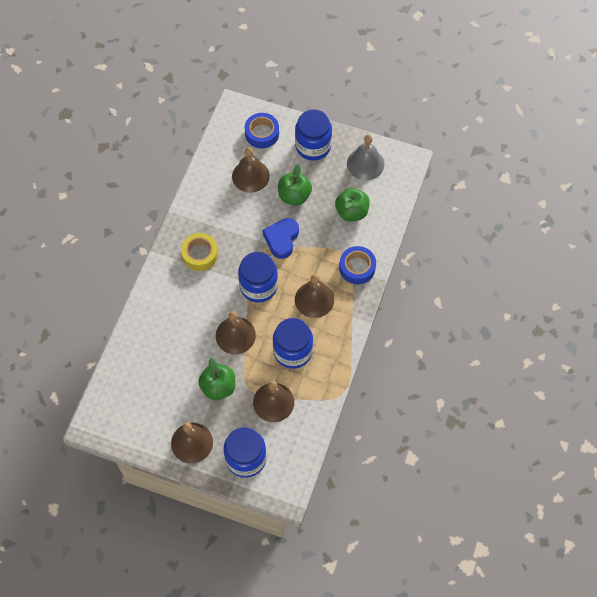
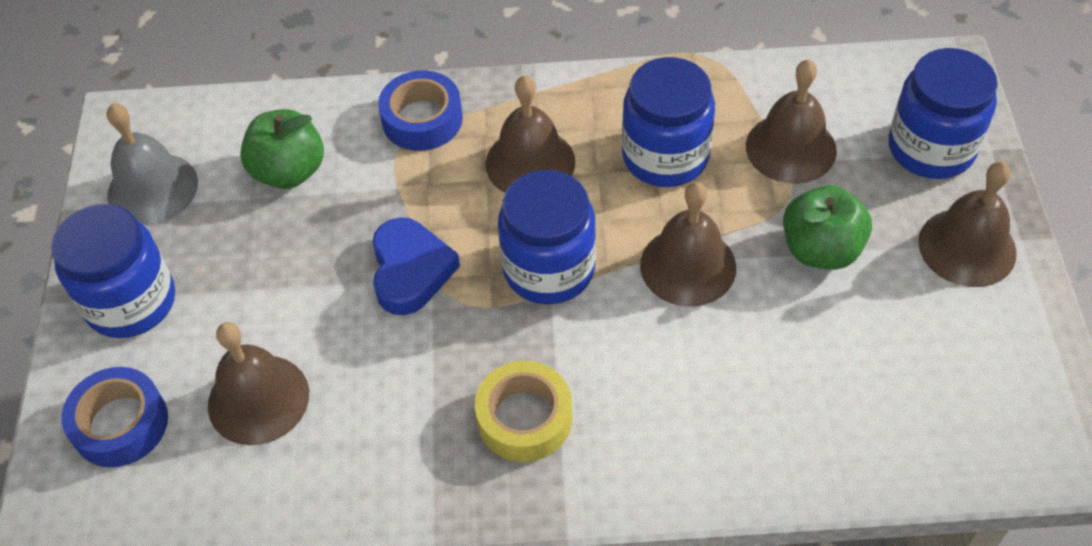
camera: 110 degrees left, 10 degrees down
blue heart [263,218,299,259] -> blue heart turned 90 degrees counterclockwise [372,217,460,315]
green apple [278,164,312,205] -> none

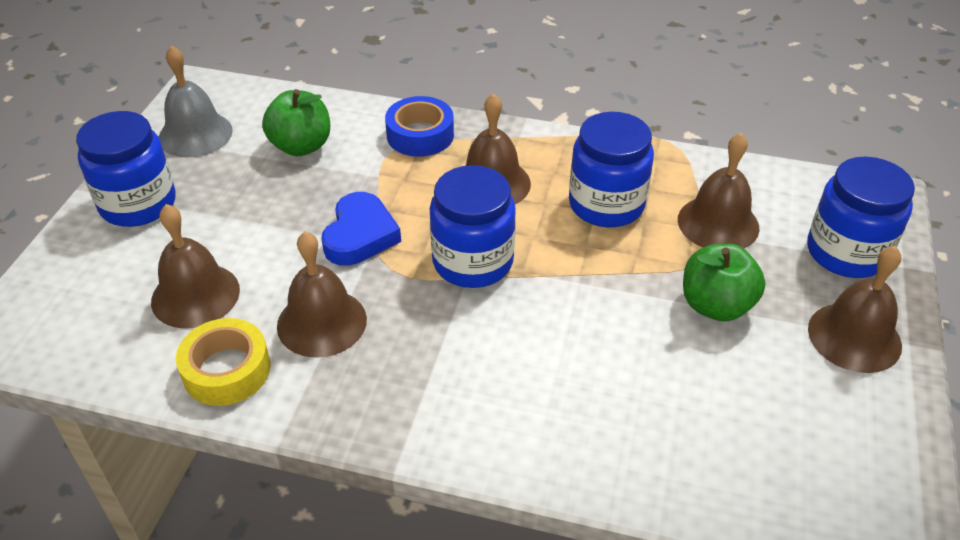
camera: 15 degrees right, 10 degrees down
blue tape [61,367,168,467] -> none
yellow tape [475,361,572,462] -> yellow tape moved to [176,318,271,406]
brown bell [640,182,736,307] -> brown bell moved to [277,231,367,358]

